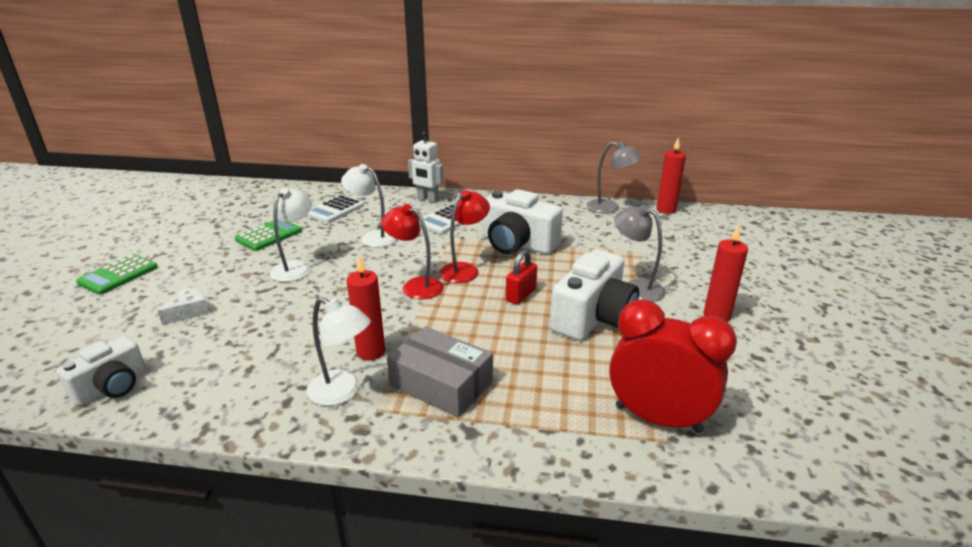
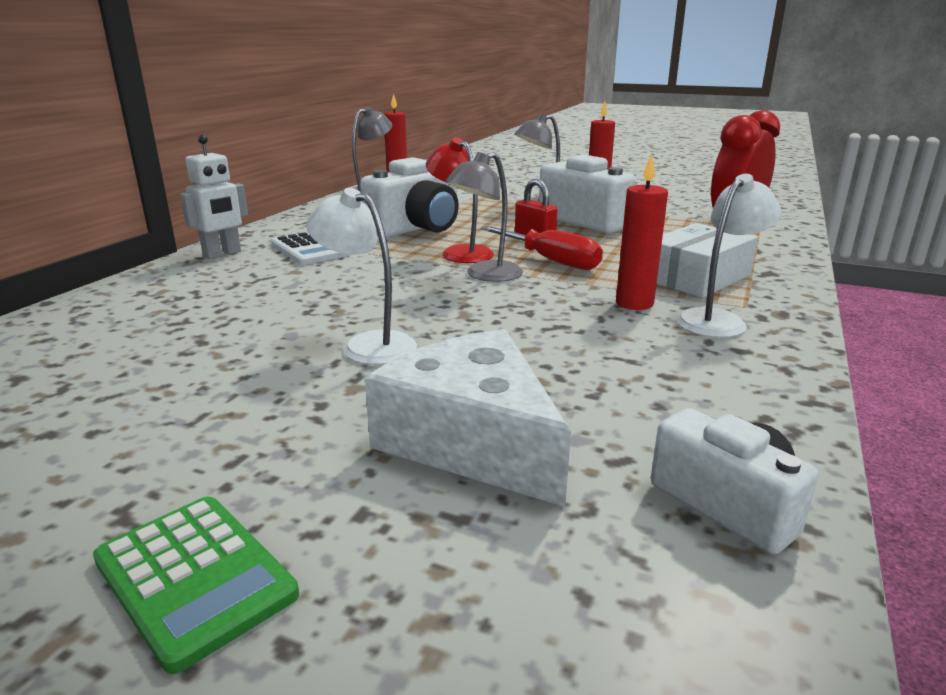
camera: 75 degrees left, 5 degrees down
white cheese [158,287,209,325] -> white cheese [365,329,571,507], size x2.18
green calculator [235,219,302,251] -> none
white calculator [306,195,364,223] -> none
white lamp [341,164,397,247] -> none
red lamp [381,204,444,299] -> grey lamp [445,152,523,282]
grey box [387,326,493,417] -> white box [657,223,758,298]
none -> red screwdriver [481,226,603,270]

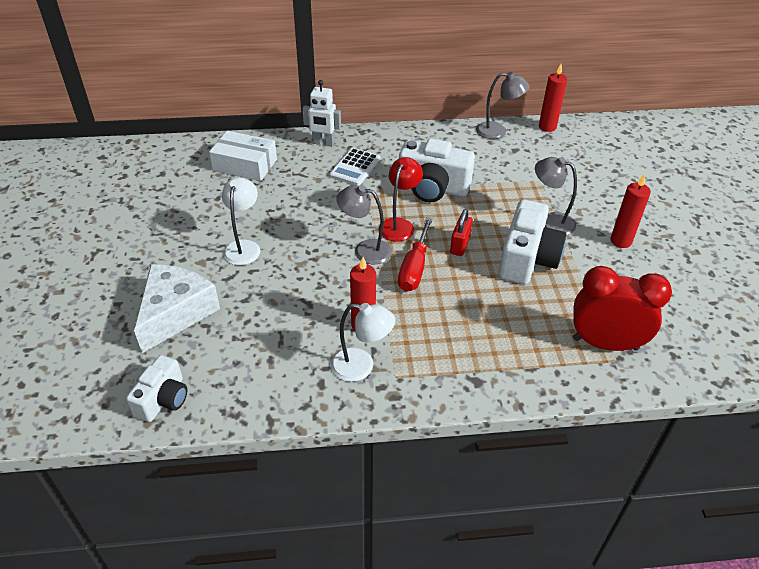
camera: 60 degrees right, 20 degrees up
green calculator [93,497,299,674] -> none
white box [657,223,758,298] -> white box moved to [209,131,277,181]

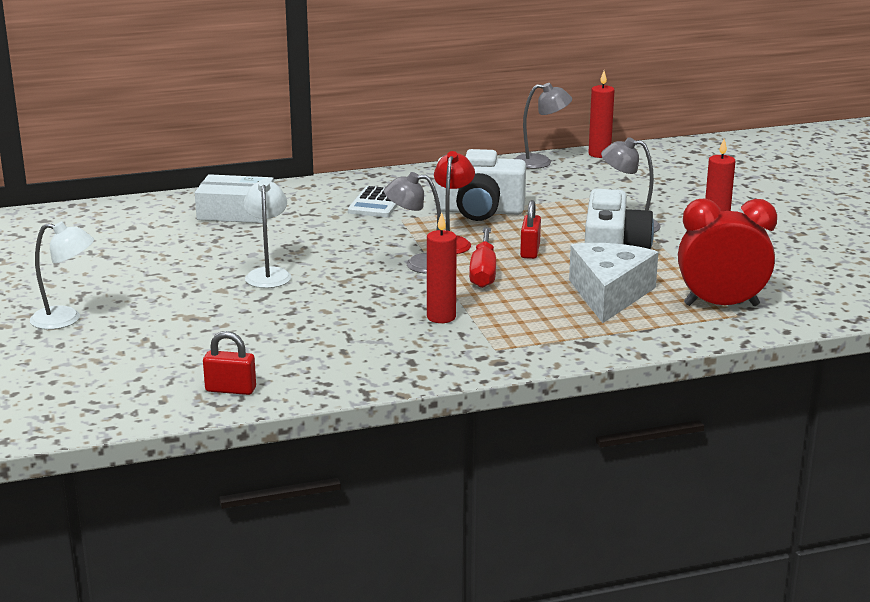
camera: 10 degrees left, 20 degrees down
white camera [126,355,187,422] -> red padlock [203,331,256,395]
white cheese [134,264,220,353] -> white cheese moved to [569,243,658,323]
white robot [302,80,341,146] -> none
white lamp [330,303,395,382] -> white lamp moved to [30,222,94,330]

